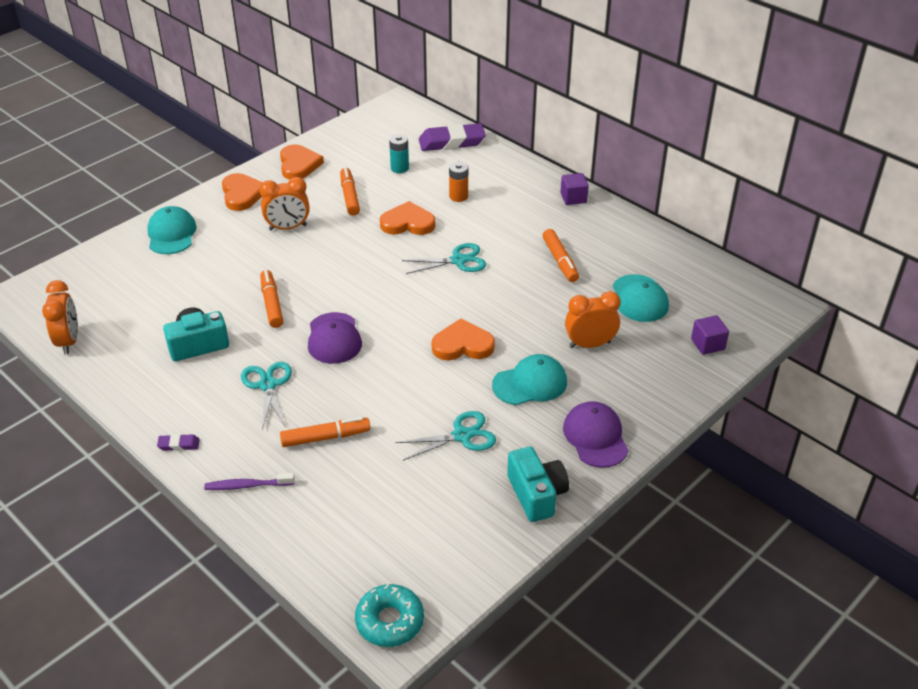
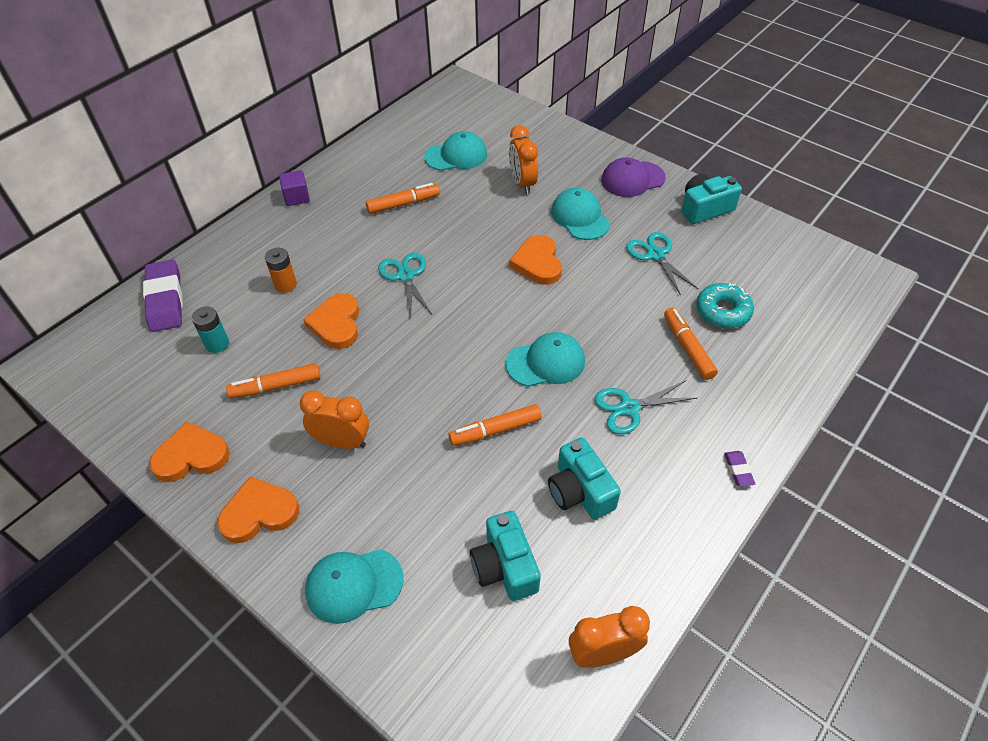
camera: 95 degrees left, 10 degrees up
purple toothbrush [204,473,295,490] -> none
orange clock [259,177,310,231] -> orange clock turned 60 degrees counterclockwise [300,391,369,449]
purple cap [308,312,362,364] -> turquoise cap [506,332,585,387]
turquoise donut [355,584,424,647] -> turquoise donut moved to [696,283,754,329]
purple cube [691,315,729,355] -> none
none -> turquoise camera [470,511,541,601]

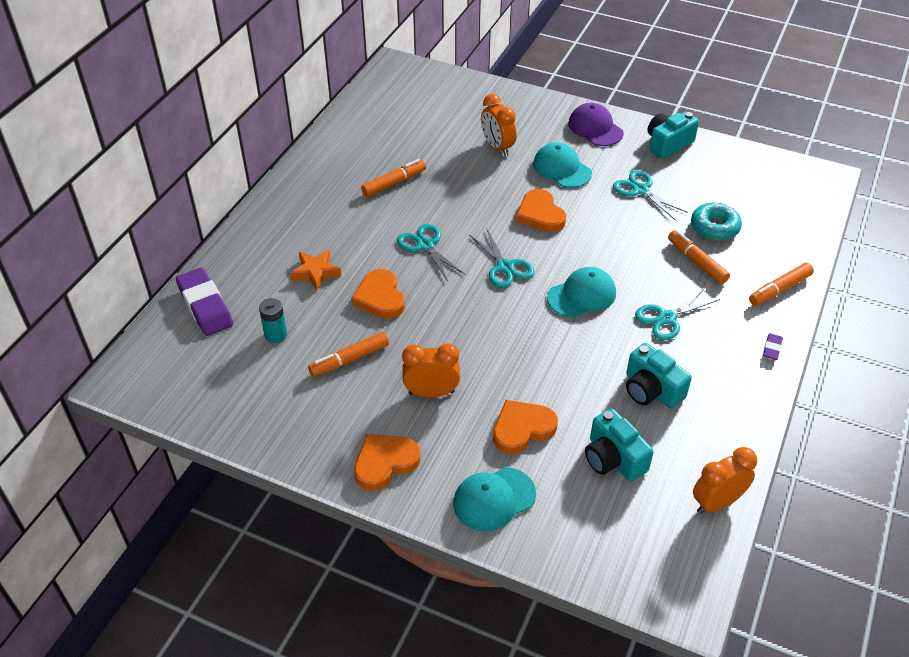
camera: 15 degrees left, 5 degrees down
orange heart [149,421,230,482] -> orange heart moved to [493,400,558,454]
orange battery [265,248,297,293] -> orange star [290,249,341,291]
purple cube [279,170,310,206] -> none
turquoise cap [424,131,487,171] -> none
orange marker [448,404,542,446] -> orange marker moved to [749,263,814,306]
purple cap [601,157,666,197] -> purple cap turned 90 degrees clockwise [568,103,624,146]
purple eraser [724,451,755,487] -> purple eraser turned 45 degrees clockwise [763,333,783,360]
none -> turquoise scissors [469,228,535,288]

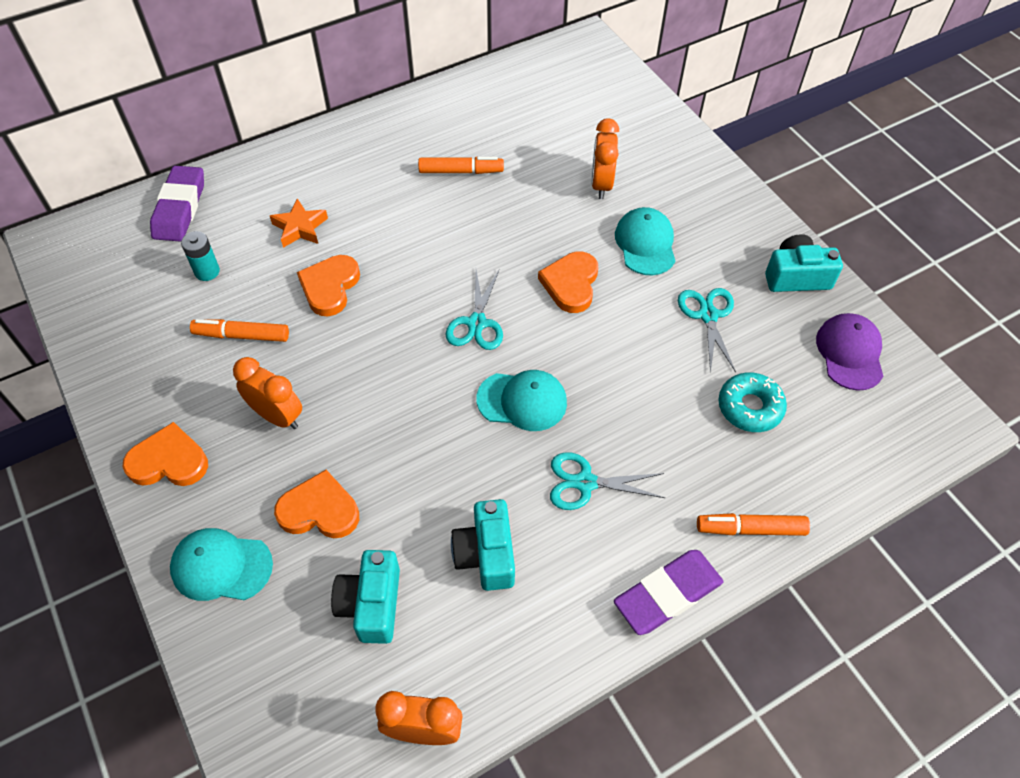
camera: 35 degrees right, 10 degrees up
turquoise scissors [397,224,465,281] -> none
purple cap [568,103,624,146] -> purple cap moved to [816,313,883,391]
orange marker [668,230,730,284] -> none
purple eraser [763,333,783,360] -> purple eraser [614,550,723,635], size x2.24

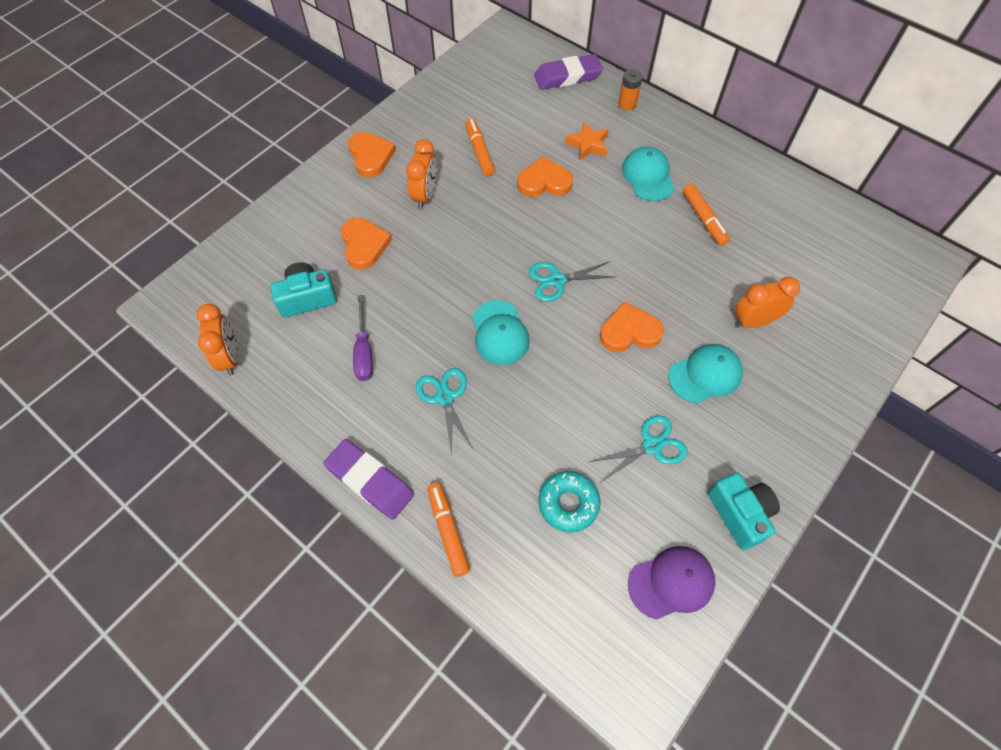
camera: 70 degrees right, 5 degrees up
turquoise cap [170,528,273,601] -> turquoise cap moved to [622,146,675,201]
turquoise battery [181,231,220,281] -> none
turquoise camera [451,499,515,591] -> purple screwdriver [353,295,373,381]
none -> orange battery [618,69,643,110]

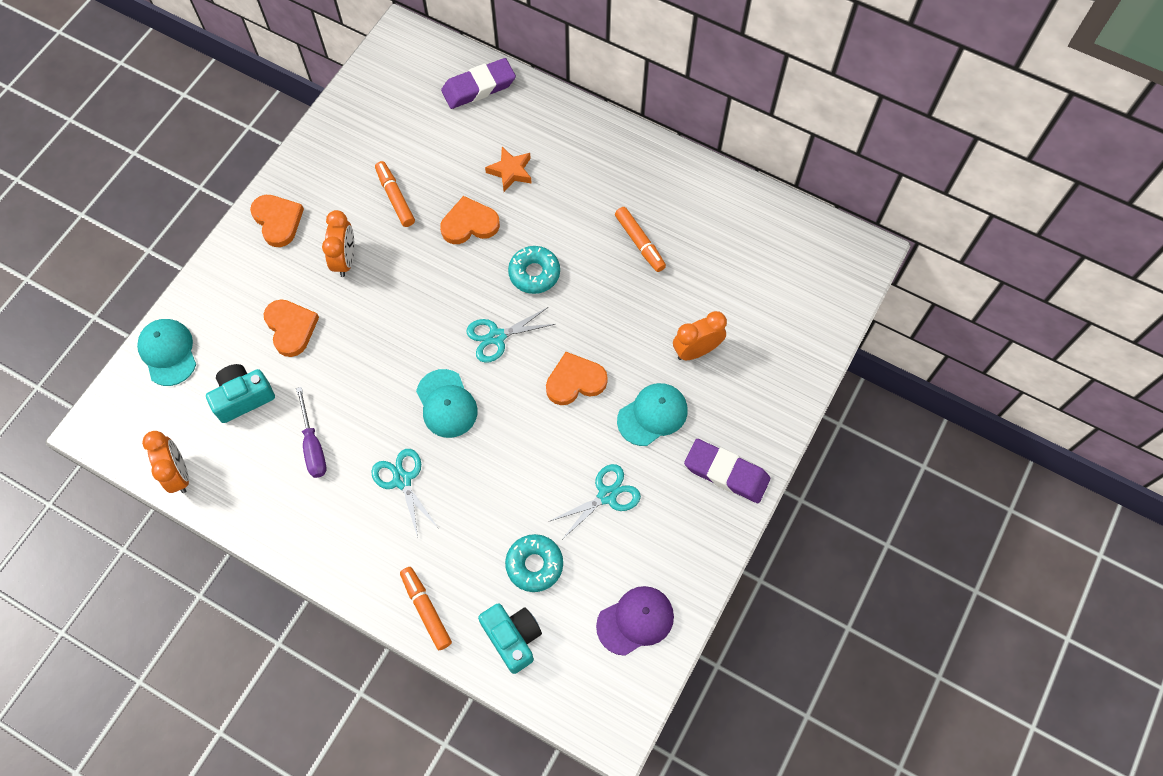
camera: 10 degrees left, 5 degrees up
purple eraser [323,439,414,520] -> purple eraser moved to [684,439,770,503]
orange battery [618,69,643,110] -> none
turquoise cap [622,146,675,201] -> turquoise cap moved to [137,319,196,386]
turquoise camera [708,473,780,550] -> turquoise camera moved to [478,603,542,674]
none -> turquoise donut [508,246,560,294]

